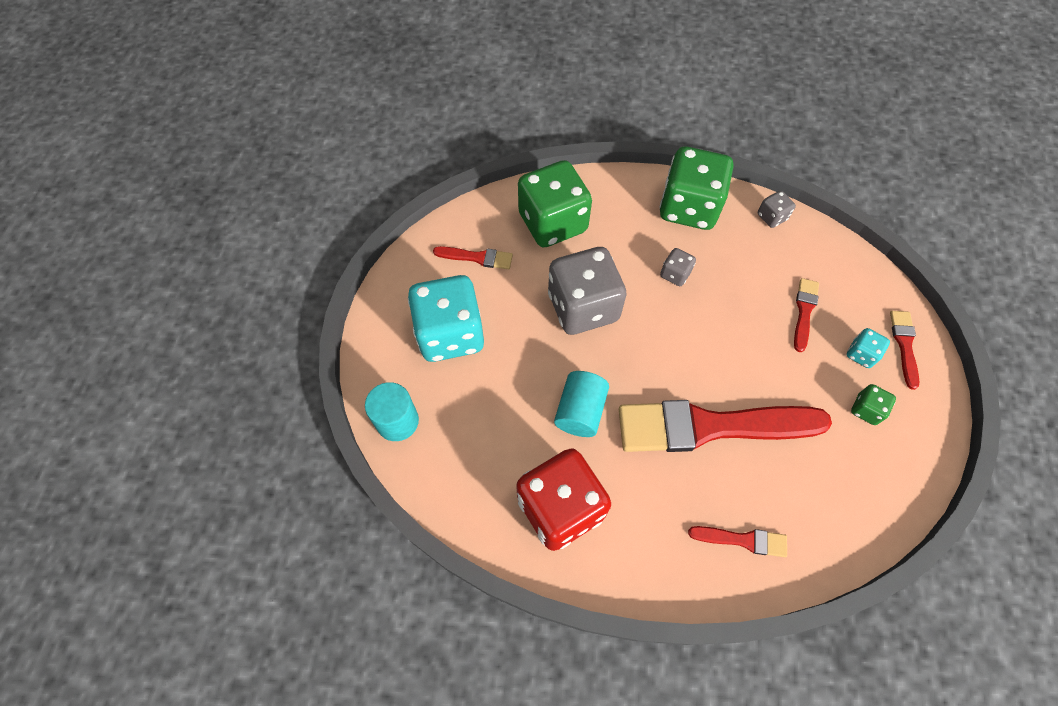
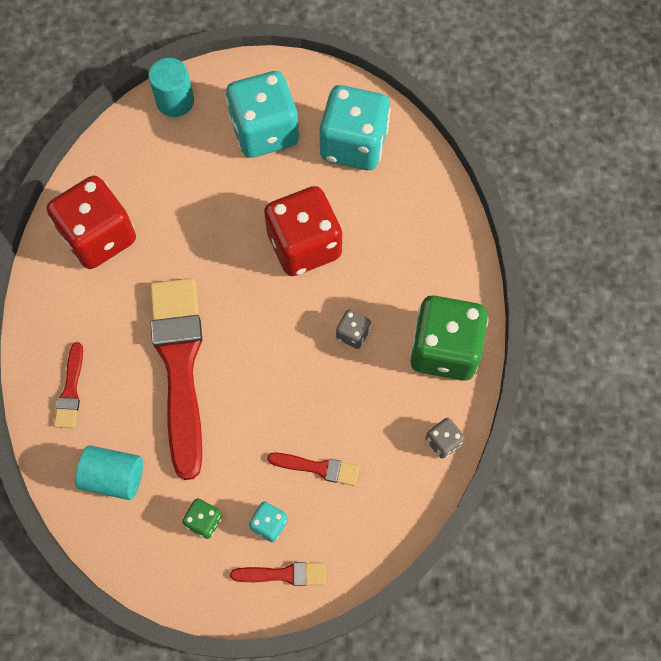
camera: 85 degrees right, 5 degrees up
red brush [433,246,513,269] -> turquoise dice [319,85,391,170]
green dice [518,160,592,248] -> none
grey dice [548,247,627,335] -> red dice [264,186,342,276]
turquoise cylinder [554,371,609,437] -> turquoise cylinder moved to [75,445,143,500]

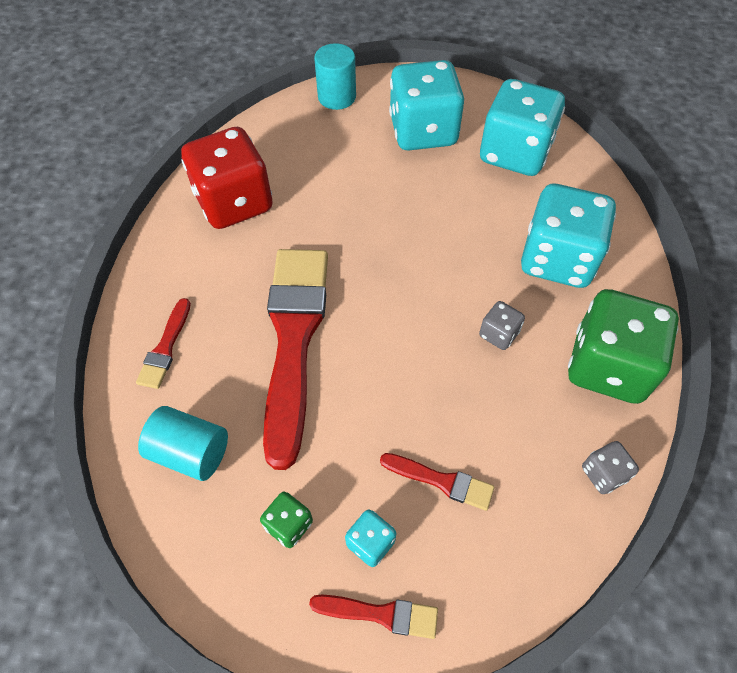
camera: 10 degrees right, 10 degrees down
red dice [264,186,342,276] -> none
none -> turquoise dice [521,184,616,288]

